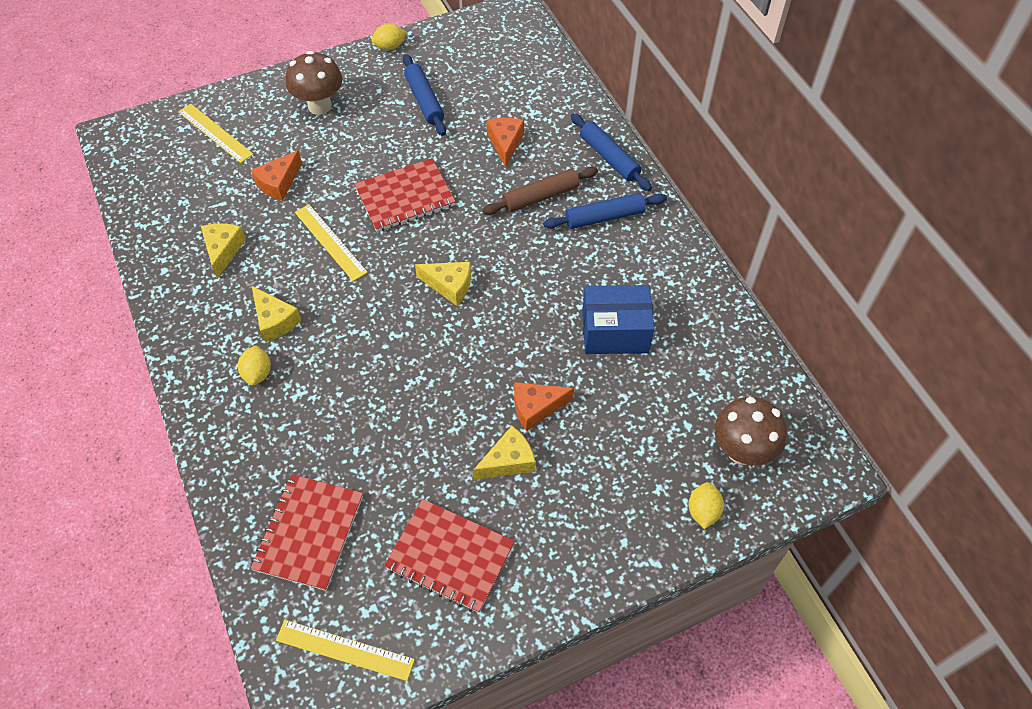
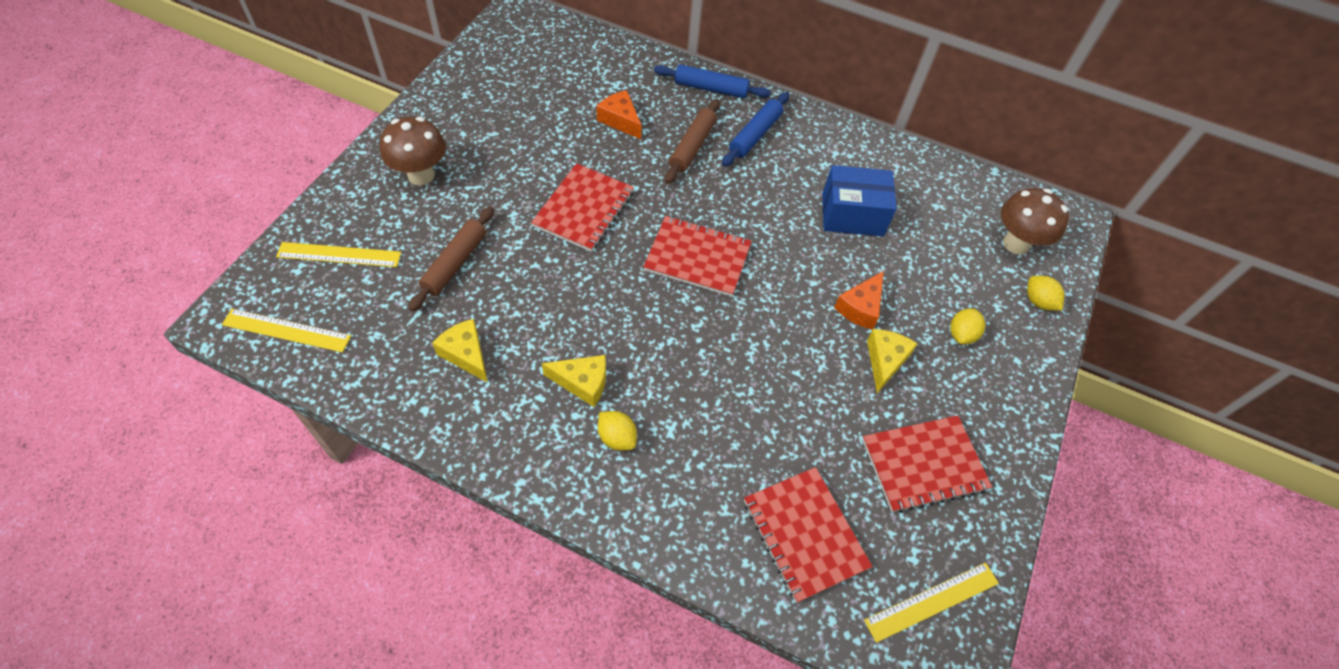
camera: 45 degrees left, 0 degrees up
orange cheese [251,151,302,201] -> brown rolling pin [408,207,494,312]
yellow ruler [295,204,368,281] -> yellow ruler moved to [222,309,351,352]
yellow lemon [372,23,407,50] -> yellow lemon moved to [950,309,985,344]
blue rolling pin [403,54,446,136] -> none
yellow cheese [415,262,471,306] -> red notebook [643,216,752,297]
blue box [582,285,655,354] -> blue box turned 45 degrees clockwise [822,165,897,236]

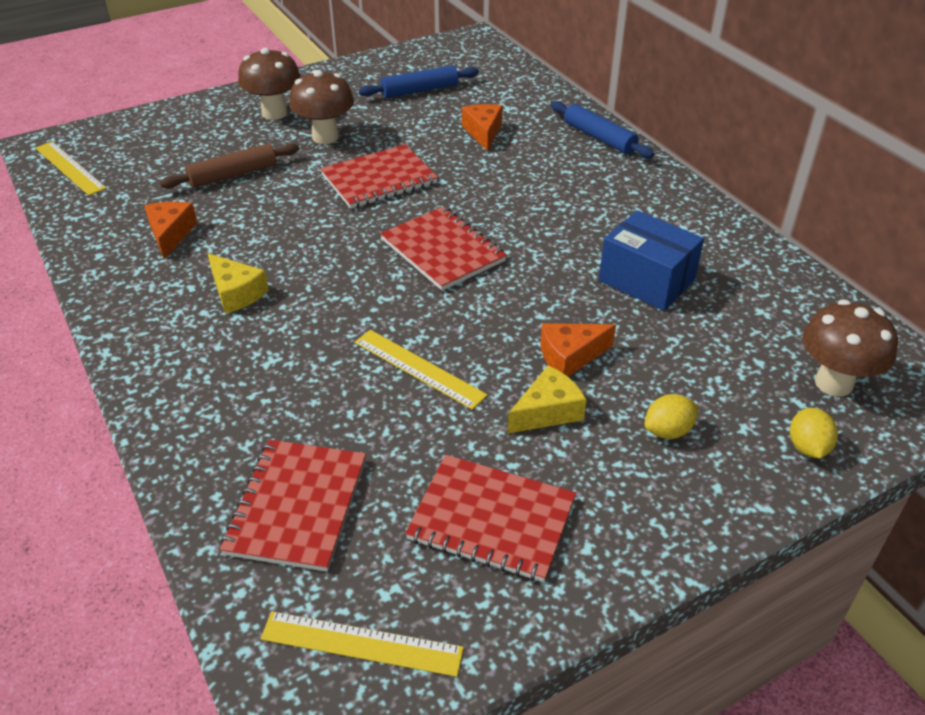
camera: 40 degrees right, 15 degrees down
yellow ruler [276,242,401,267] -> yellow ruler moved to [355,330,488,410]
yellow cheese [432,319,488,383] -> orange cheese [144,201,197,259]
yellow lemon [598,411,637,451] -> none
brown rolling pin [665,99,720,184] -> none
blue rolling pin [722,92,789,167] -> blue rolling pin moved to [359,65,479,98]
none -> brown mushroom [289,70,354,144]

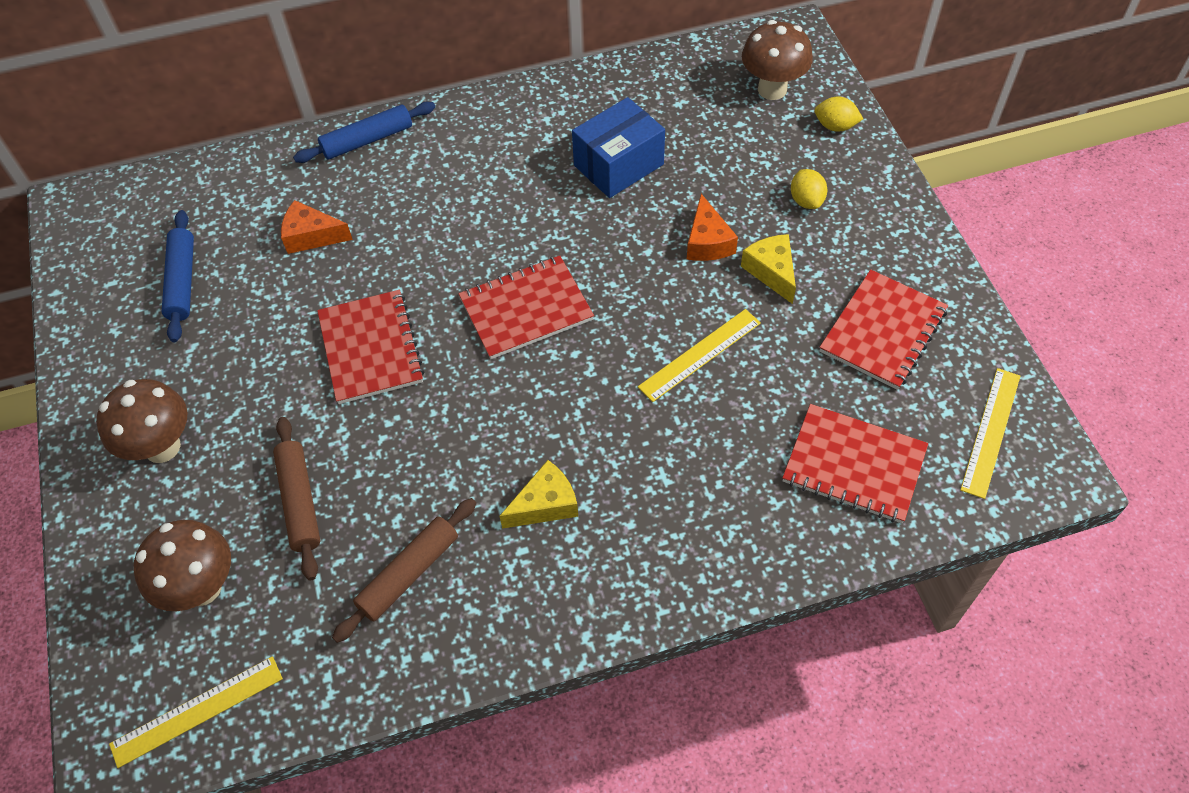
camera: 75 degrees left, 15 degrees up
orange cheese [144,201,197,259] -> brown rolling pin [332,498,476,643]
brown mushroom [289,70,354,144] -> brown mushroom moved to [133,520,231,611]

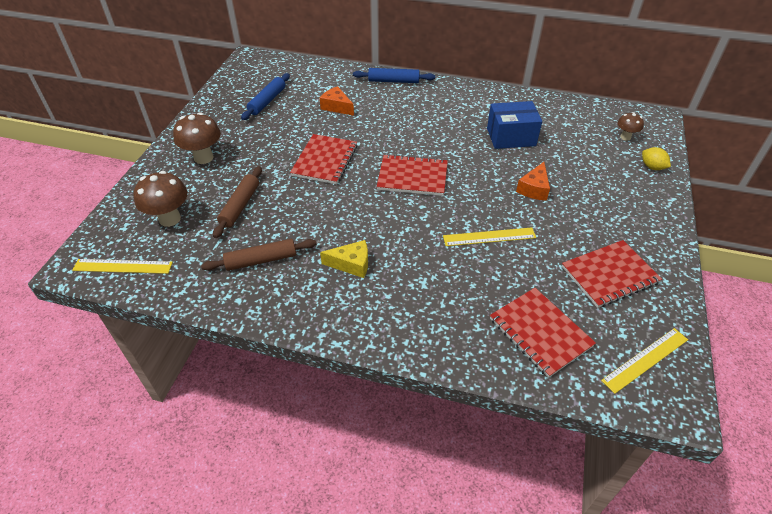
camera: 30 degrees right, 10 degrees down
yellow cheese [741,234,796,304] -> none
brown mushroom [742,20,813,100] -> brown mushroom [617,112,644,141], size x0.57
yellow lemon [791,169,827,209] -> none

